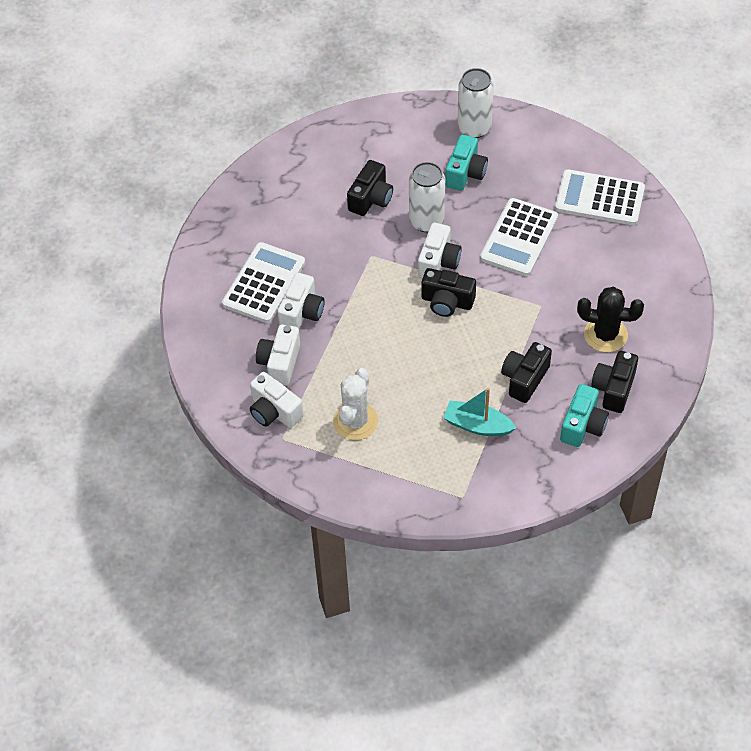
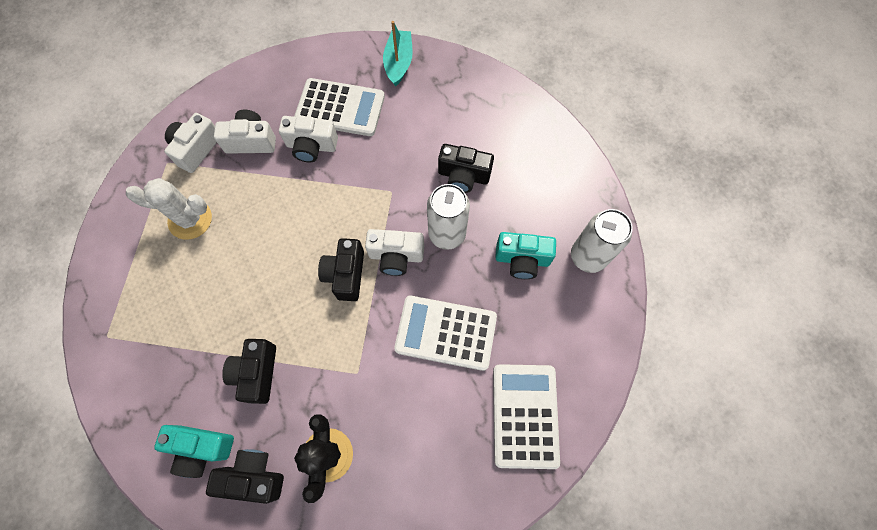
camera: 75 degrees right, 15 degrees up
turquoise boat [443,388,516,436] -> turquoise boat moved to [383,21,413,87]
black camera [501,342,552,403] -> black camera turned 105 degrees counterclockwise [222,339,276,404]

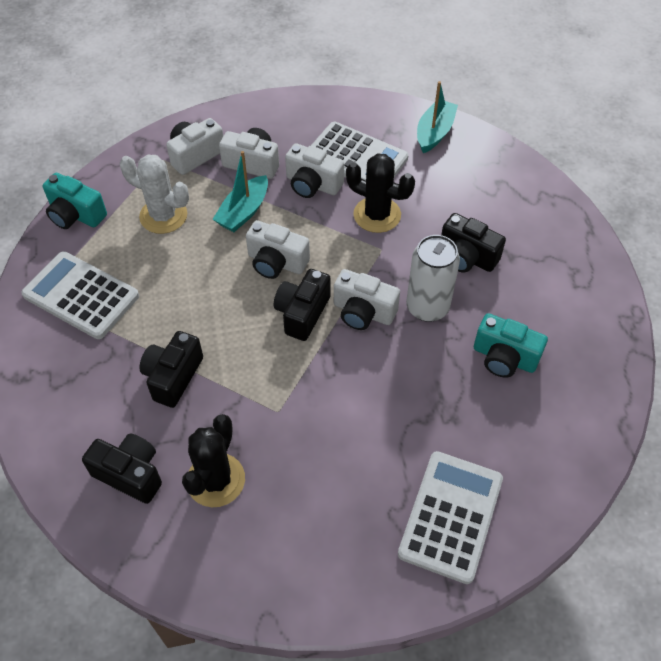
camera: 20 degrees right, 15 degrees down
turquoise camera [154,425,234,478] -> turquoise camera moved to [43,173,107,229]
white calculator [394,296,497,371] -> white calculator moved to [21,251,139,339]
white can [571,209,633,273] -> none
none -> turquoise boat [213,151,268,232]
none -> white camera [246,220,310,279]
none -> black cactus [346,154,415,233]

